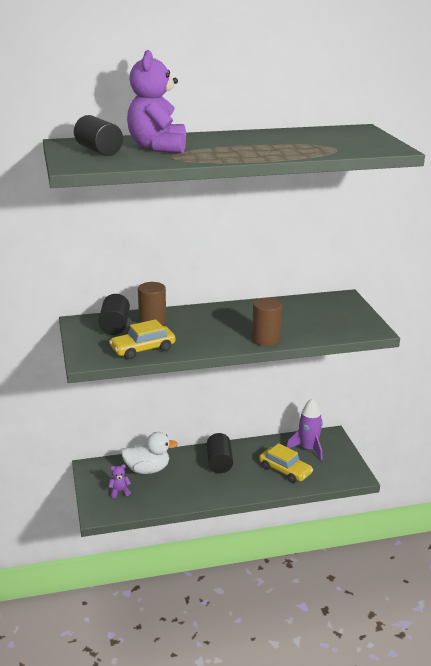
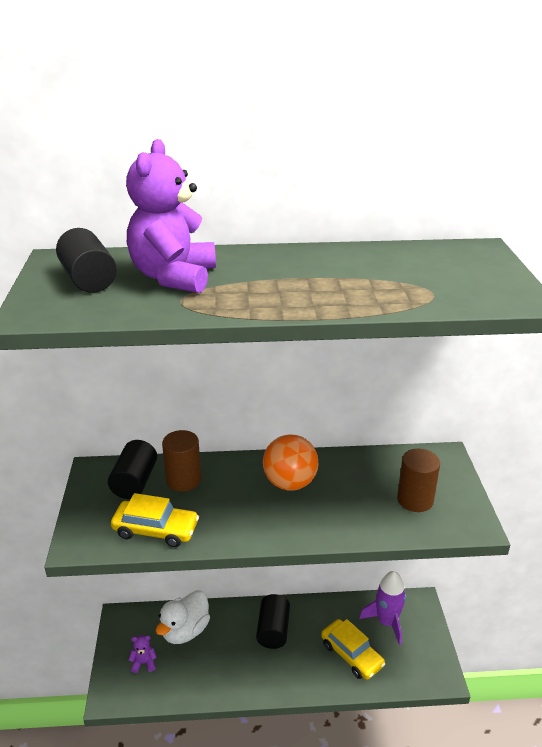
camera: 10 degrees right, 5 degrees up
yellow car [109,319,176,359] -> yellow car turned 150 degrees counterclockwise [111,493,199,547]
white duck [121,432,178,474] -> white duck turned 120 degrees clockwise [156,590,210,644]
brown cylinder [252,298,282,346] -> brown cylinder moved to [397,449,440,512]
none -> orange ball [263,435,318,491]

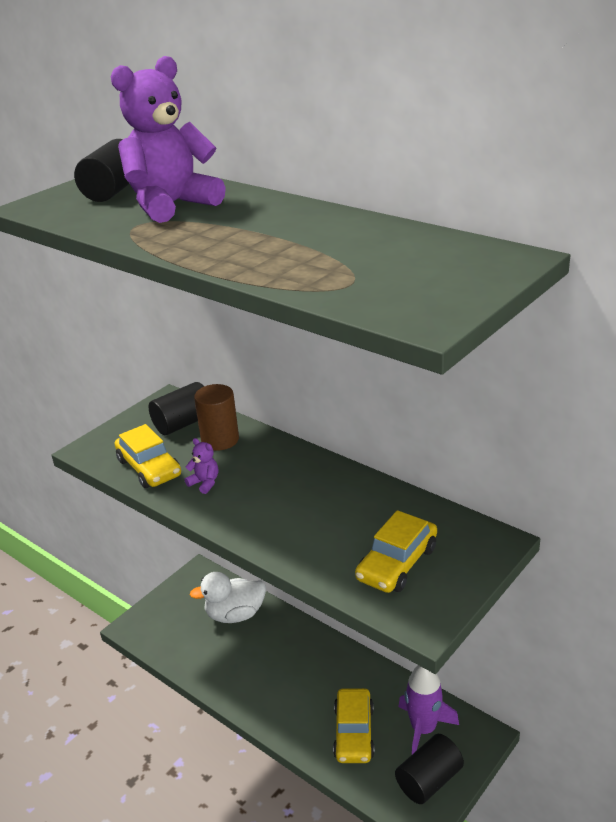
camera: 45 degrees right, 0 degrees up
purple teddy bear [129,635,157,673] -> purple teddy bear moved to [184,438,218,494]
black cylinder [256,594,290,649] -> black cylinder moved to [395,734,464,804]
orange ball [263,435,318,491] -> none
brown cylinder [397,449,440,512] -> yellow car [355,510,437,593]

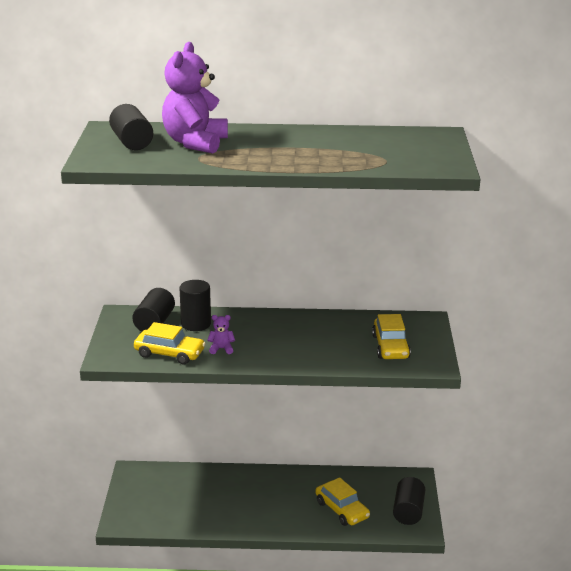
camera: 40 degrees left, 5 degrees down
white duck [190,572,266,623] -> none
brown cylinder [194,384,239,451] -> black cylinder [180,280,211,331]
purple rocket [399,665,459,754] -> none

